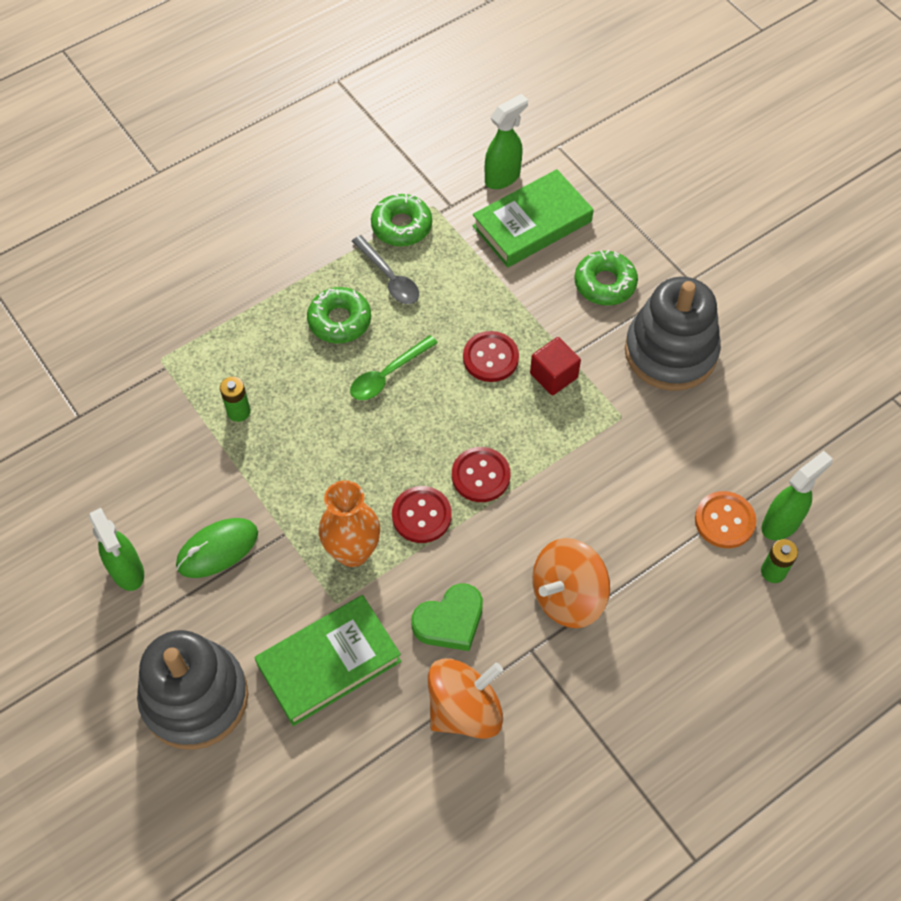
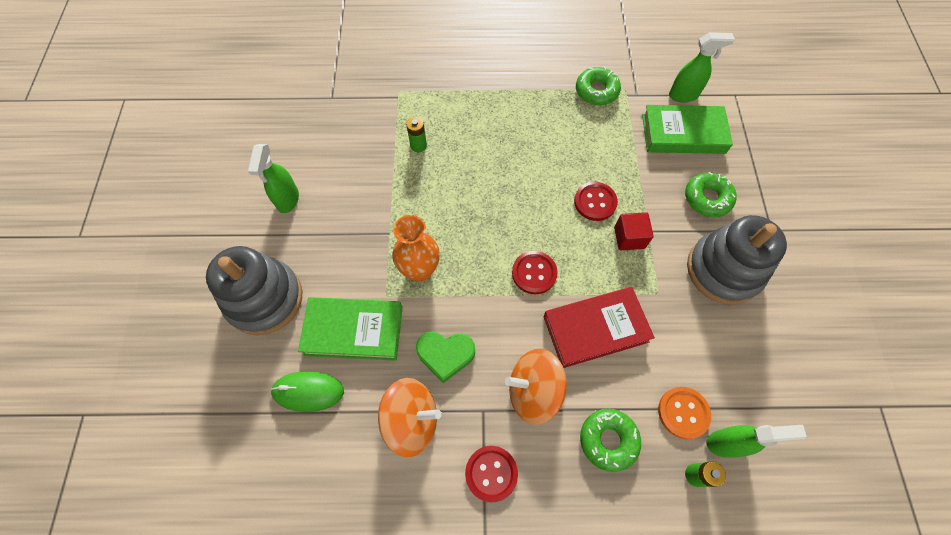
camera: 35 degrees right, 5 degrees up
green mouse [176,518,258,578] -> green mouse moved to [270,371,344,412]
green donut [307,287,371,343] -> green donut moved to [580,409,641,472]
green spoon [350,335,438,400] -> none
grey spoon [352,235,419,304] -> none
red button [392,486,452,543] -> red button moved to [465,446,518,502]
none -> red book [544,287,655,368]

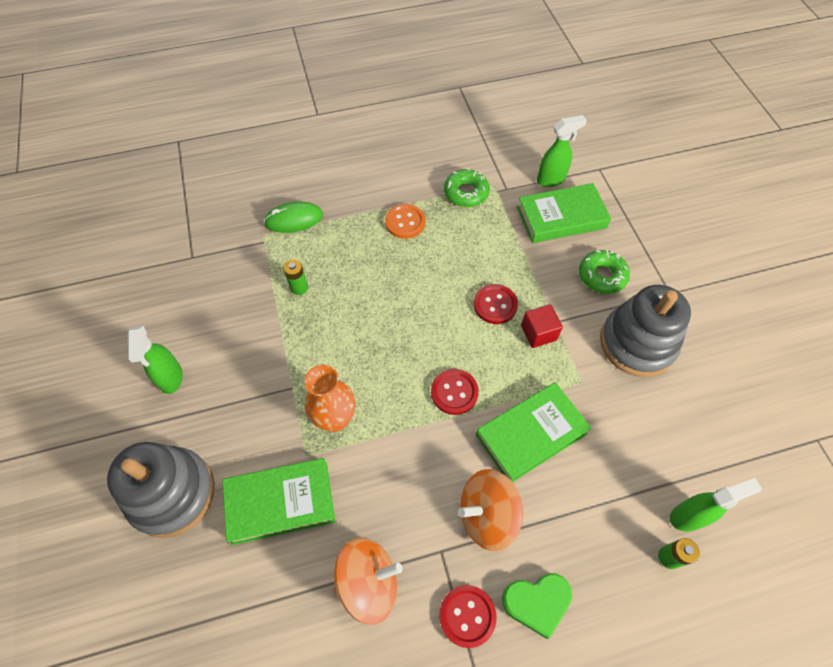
camera: 15 degrees left, 5 degrees down
green mouse [270,371,344,412] -> green mouse moved to [263,201,323,233]
green heart [416,331,475,383] -> green heart moved to [502,573,572,639]
red book [544,287,655,368] -> green book [476,382,592,482]
green donut [580,409,641,472] -> none
orange button [658,387,711,439] -> orange button moved to [385,204,426,239]

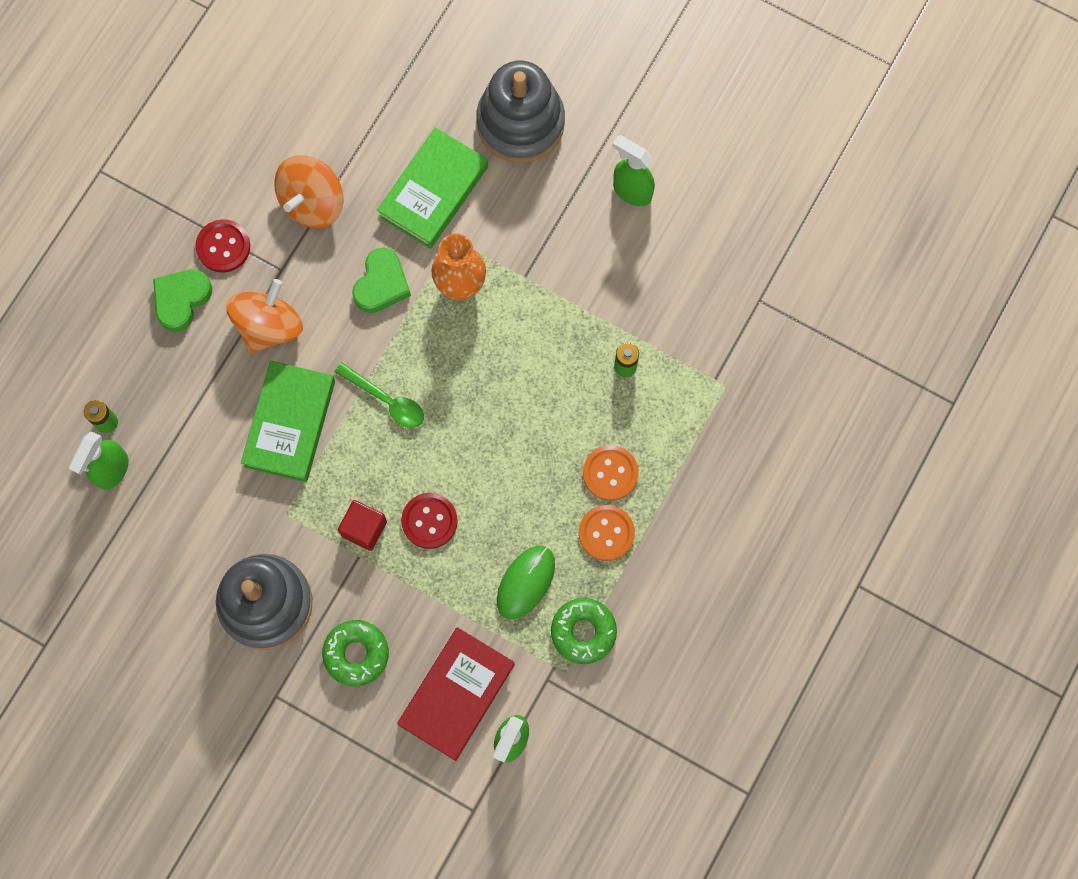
camera: 135 degrees right, 15 degrees up
green mouse [263,201,323,233] -> green mouse moved to [497,546,555,619]
red button [431,369,479,415] -> green spoon [335,362,424,428]
green book [517,183,611,243] -> red book [397,627,515,761]
none -> green heart [352,248,411,313]
none -> orange button [583,445,639,501]

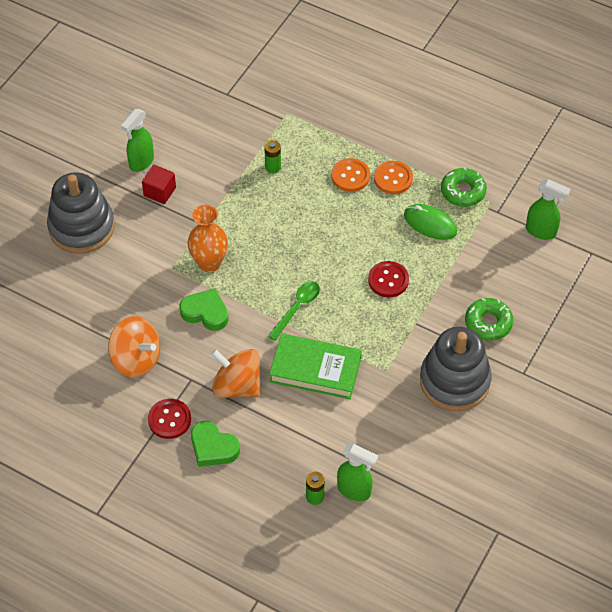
camera: 90 degrees left, 20 degrees down
red cube [338,500,387,551] -> red cube moved to [142,165,176,204]
green book [377,127,488,249] -> none
red book [397,627,515,761] -> none

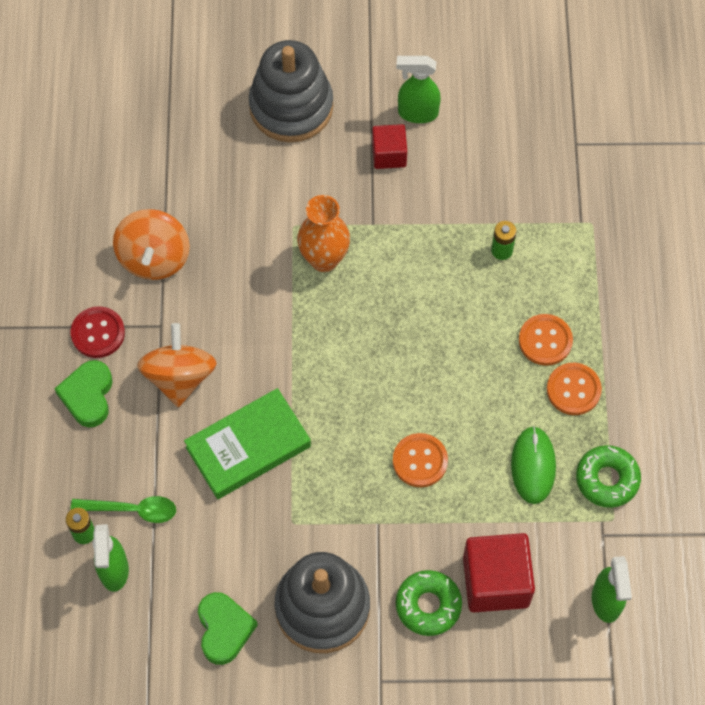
camera: 60 degrees right, 10 degrees up
green heart [179,288,229,331] -> green heart moved to [198,592,258,665]
green spoon [268,281,320,341] -> green spoon moved to [71,496,176,523]
green book [269,333,362,399] -> green book turned 75 degrees clockwise [184,388,311,499]
red button [368,261,409,297] -> orange button [393,433,448,487]
none -> red cube [463,533,535,612]

